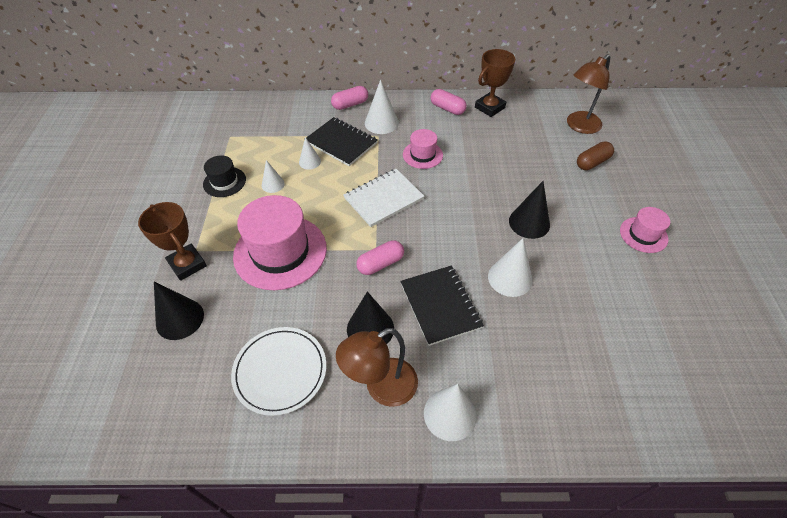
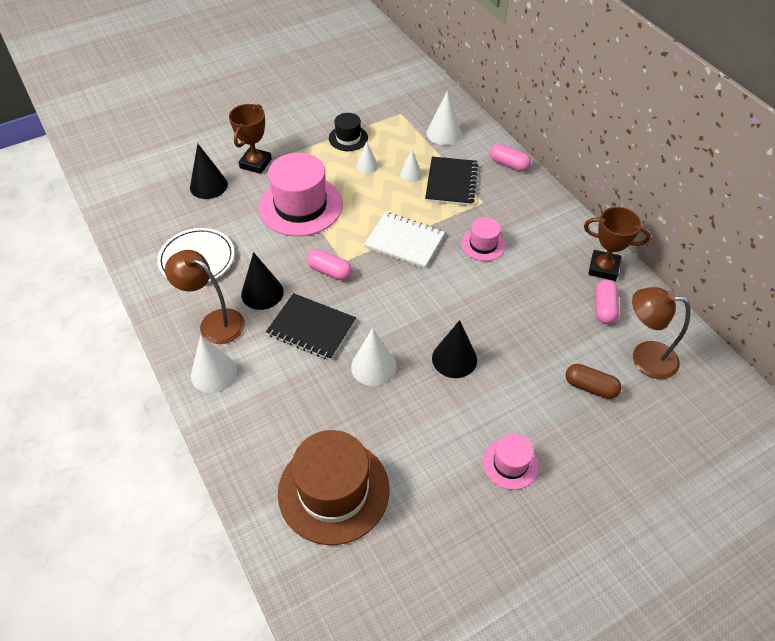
camera: 60 degrees right, 0 degrees up
white cone [365,80,399,134] -> white cone moved to [427,91,462,145]
black notebook [400,266,484,346] -> black notebook turned 75 degrees clockwise [266,293,356,360]
pink capsule [430,89,467,115] -> pink capsule moved to [595,279,619,324]
none -> brown hat [278,430,389,545]

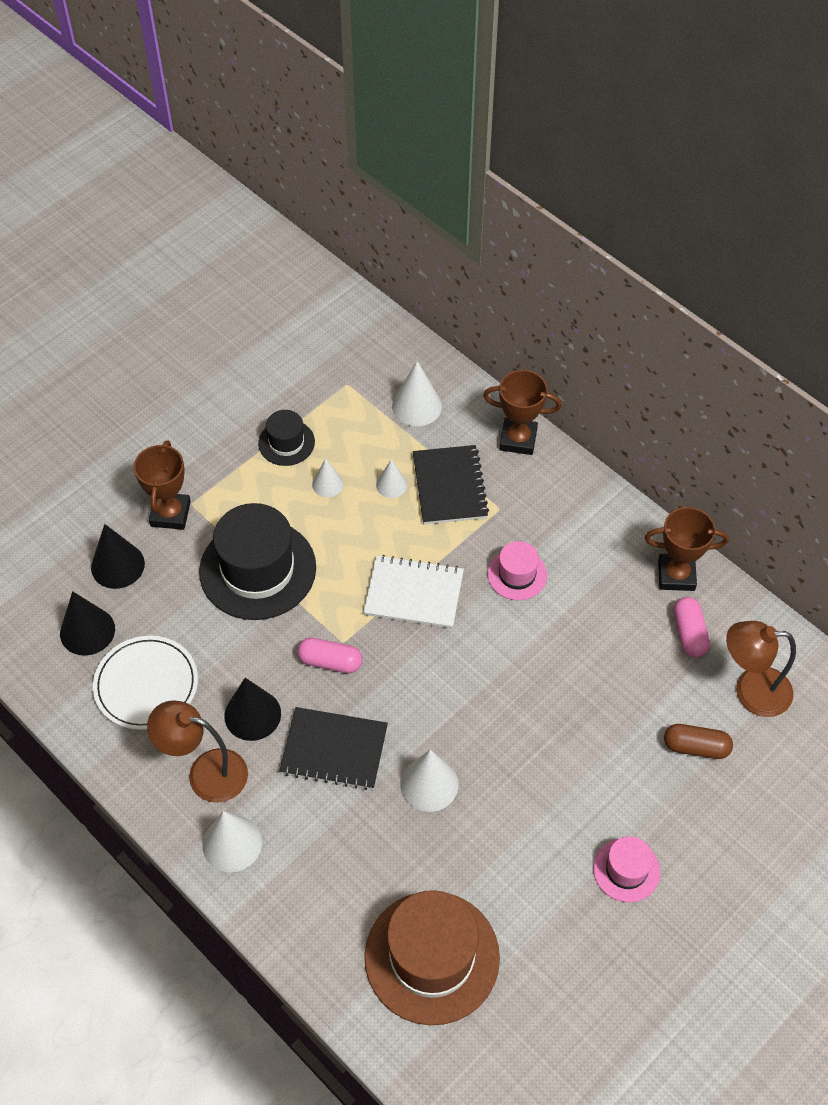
camera: 15 degrees left, 5 degrees up
pink hat [259,153,343,236] -> black hat [199,503,316,620]
black cone [432,320,477,378] -> black cone moved to [60,591,115,656]
pink capsule [490,144,531,172] -> brown trophy [483,370,561,455]

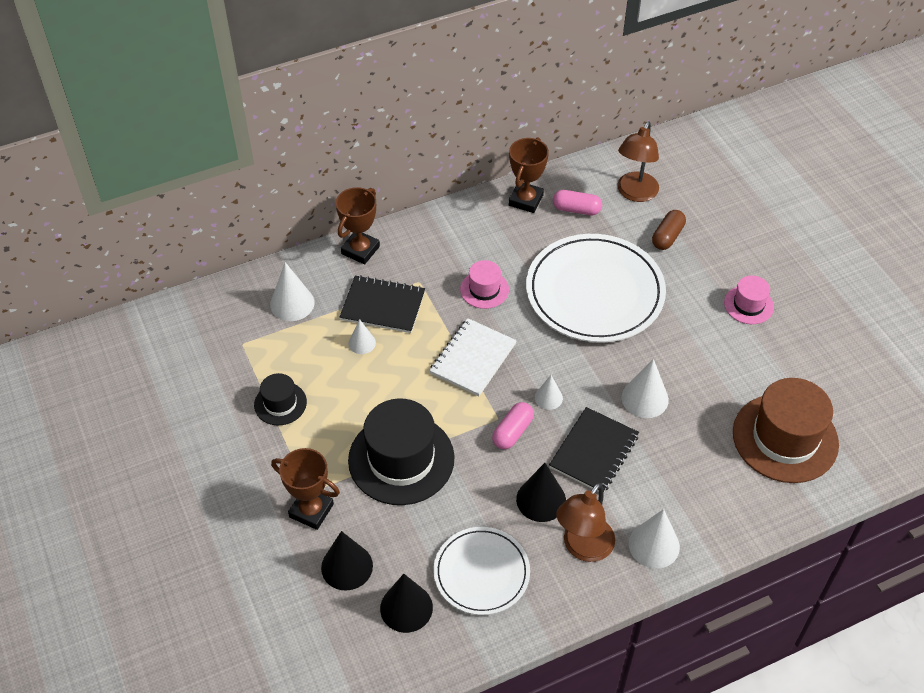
camera: 70 degrees left, 5 degrees down
white cone [312,458,343,497] -> white cone moved to [535,375,563,410]
none -> white plate [526,234,666,343]

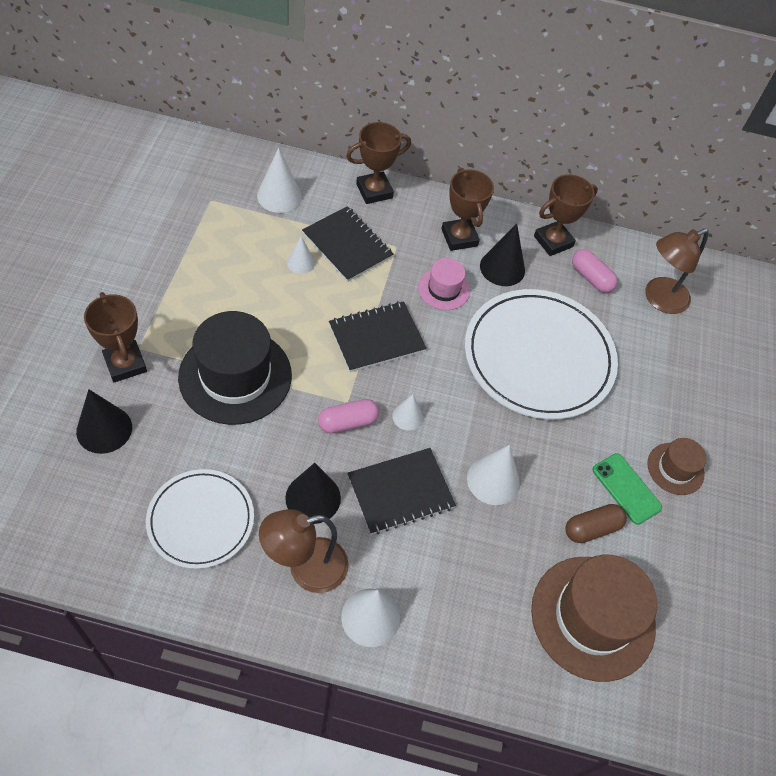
camera: 30 degrees right, 5 degrees up
black hat [254,373,307,425] -> none
black cone [380,574,433,633] -> black cone moved to [480,224,525,286]
white notebook [429,318,517,396] -> black notebook [329,301,427,372]
brown capsule [652,210,686,250] -> brown capsule moved to [565,504,627,543]
pink hat [724,276,774,324] -> brown hat [647,438,707,495]
none -> brown trophy [441,168,494,251]
none -> green phone [593,453,662,525]

